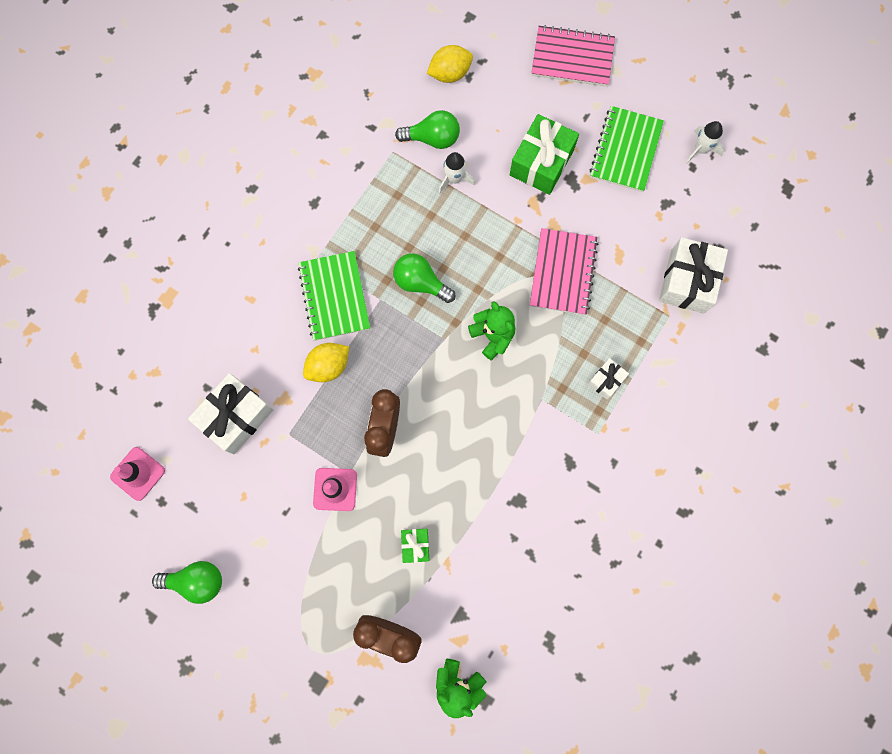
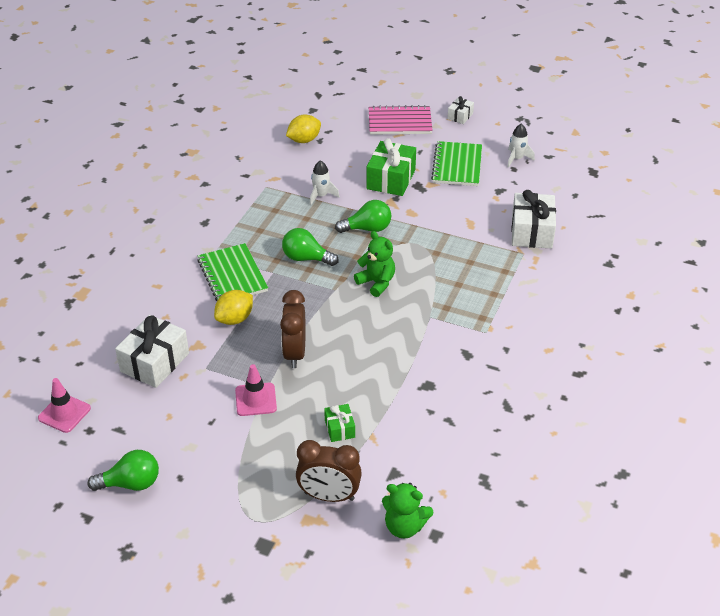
camera: 10 degrees left, 35 degrees down
green light bulb [395,110,460,149] -> green light bulb moved to [335,200,391,233]
pink notebook [530,228,599,315] -> none
white gift [588,358,629,399] -> white gift moved to [447,96,474,124]

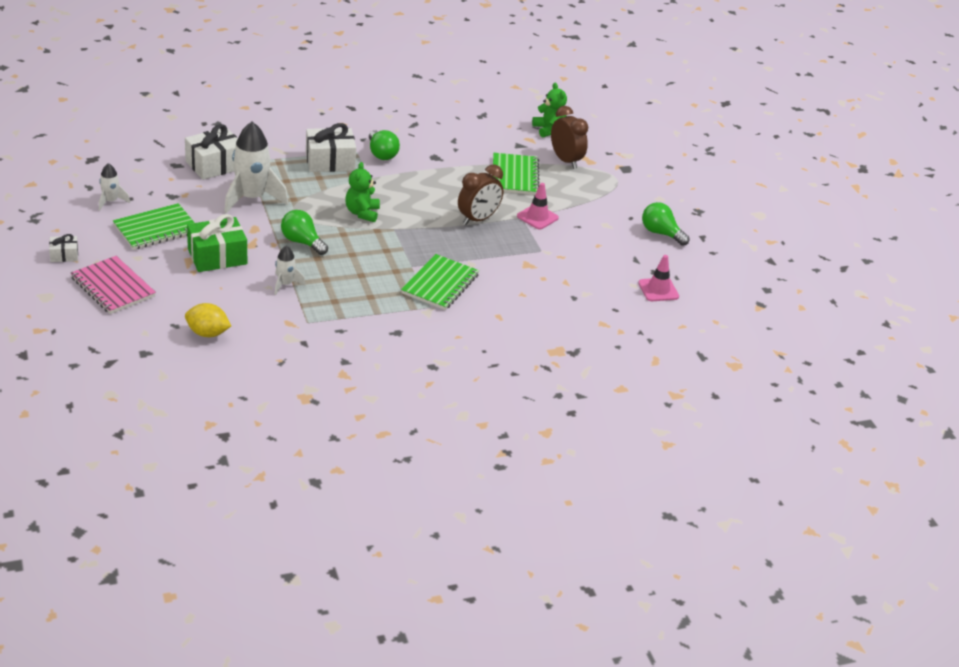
camera: 135 degrees left, 5 degrees down
white gift [115,315,189,388] -> white gift moved to [306,123,356,172]
yellow lemon [214,290,253,325] -> none
green light bulb [282,228,339,266] -> green light bulb moved to [369,130,400,160]
green gift [324,404,355,442] -> green notebook [492,153,539,195]
none -> white rocket [224,122,288,214]

